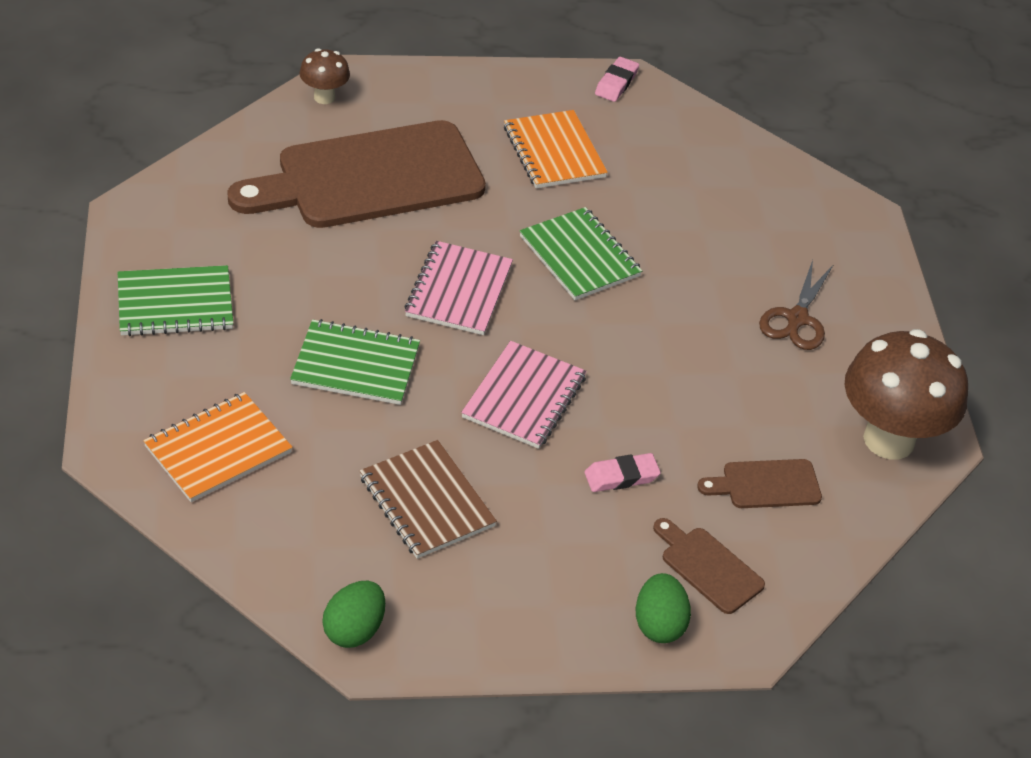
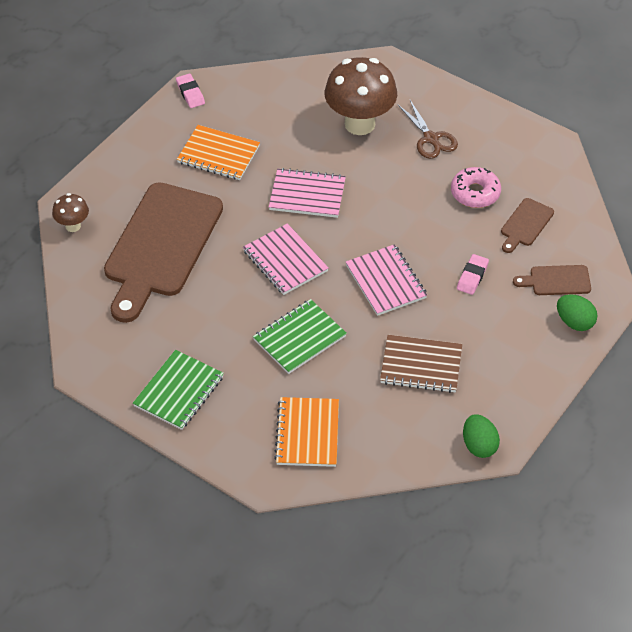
camera: 45 degrees left, 5 degrees up
green notebook [520,207,642,300] -> pink notebook [269,168,346,218]
brown mushroom [844,329,968,460] -> brown mushroom moved to [325,57,397,135]
none -> pink donut [451,167,501,208]

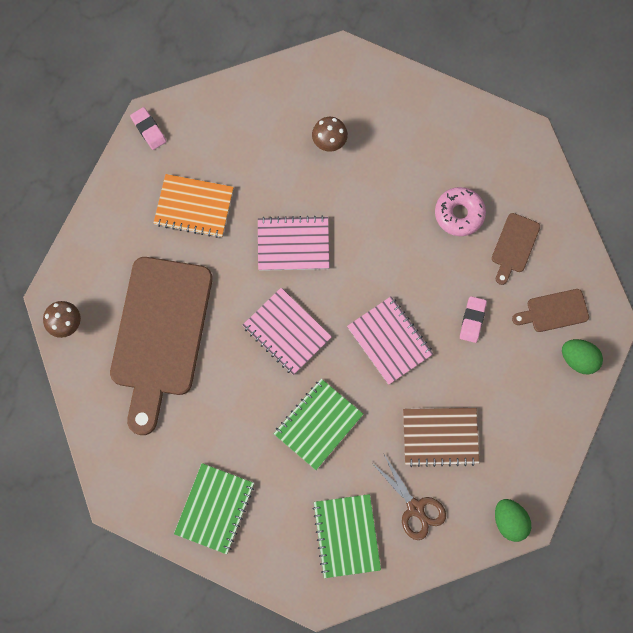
camera: 10 degrees left, 25 degrees up
orange notebook [274,397,339,467] -> green notebook [312,494,381,578]
brown mushroom [325,57,397,135] -> brown mushroom [312,117,348,151], size x0.48
brown scissors [398,100,458,159] -> brown scissors moved to [371,455,446,540]

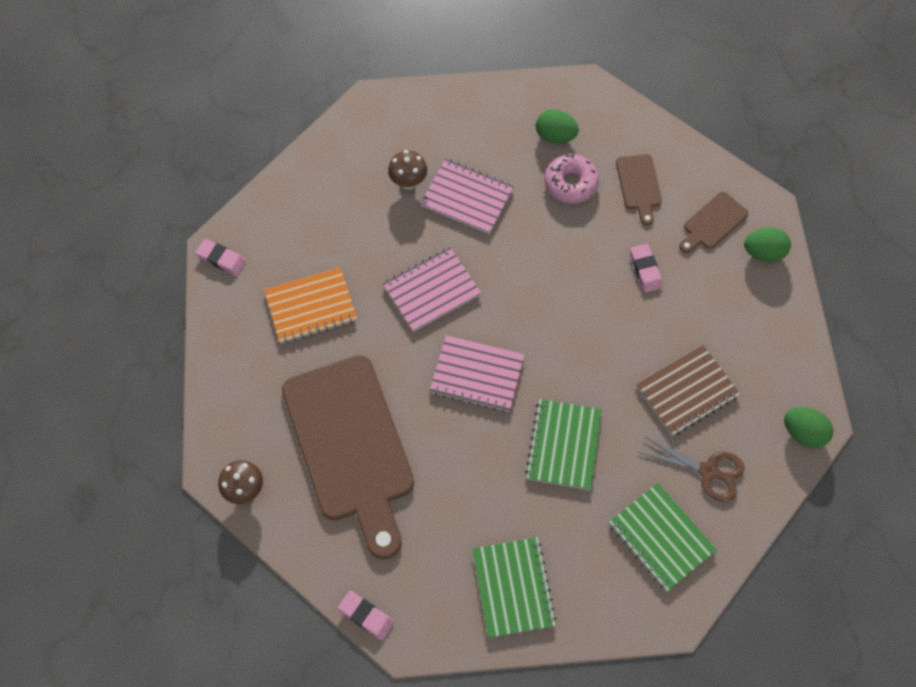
camera: 30 degrees left, 10 degrees down
pink notebook [347,296,433,385] -> pink notebook moved to [420,159,514,234]
none -> pink eraser [338,591,394,640]
none -> green egg [536,109,579,143]

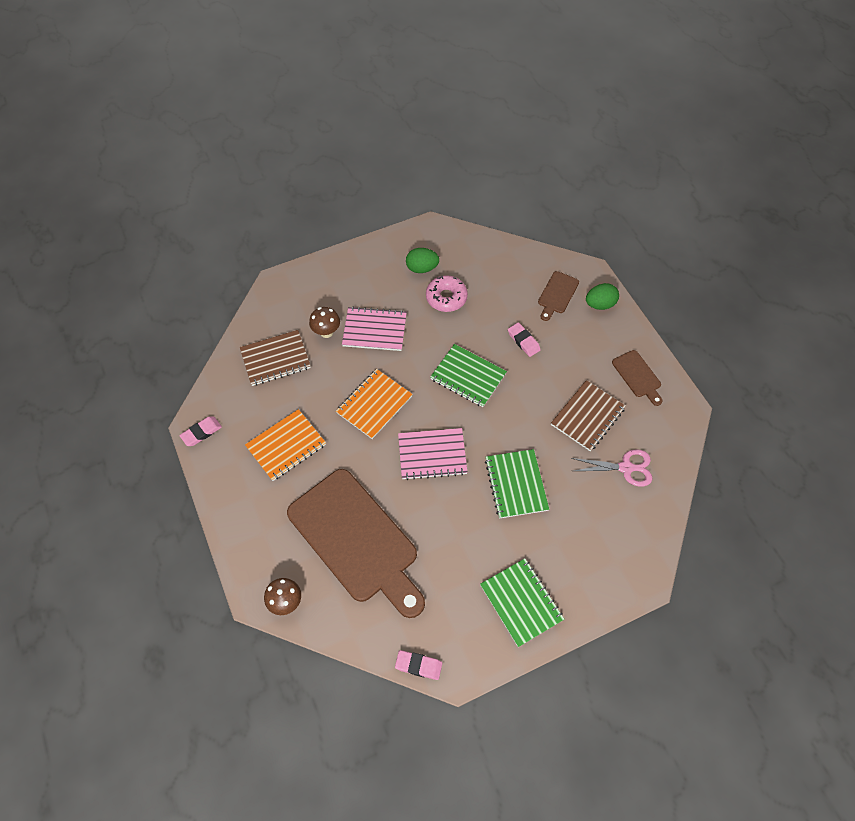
camera: 20 degrees left, 5 degrees down
pink eraser [195,239,246,275] -> pink eraser turned 45 degrees counterclockwise [179,417,222,446]
pink notebook [383,247,481,332] -> orange notebook [336,369,413,439]
green notebook [609,483,717,592] -> green notebook moved to [430,344,507,407]
brown cutting board [616,154,662,225] -> brown cutting board moved to [612,350,663,406]
brown scissors [639,436,745,502] -> pink scissors [571,449,652,487]
green egg [784,407,833,448] -> none
none -> brown notebook [240,330,311,386]

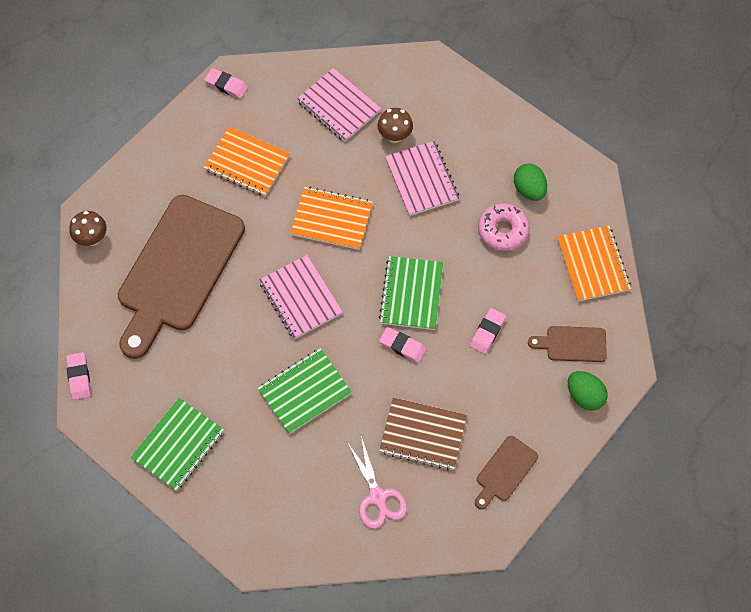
camera: 65 degrees right, 5 degrees up
brown notebook [240,330,311,386] -> pink notebook [297,68,381,142]
none -> pink eraser [379,327,426,363]
none -> orange notebook [557,225,631,302]

